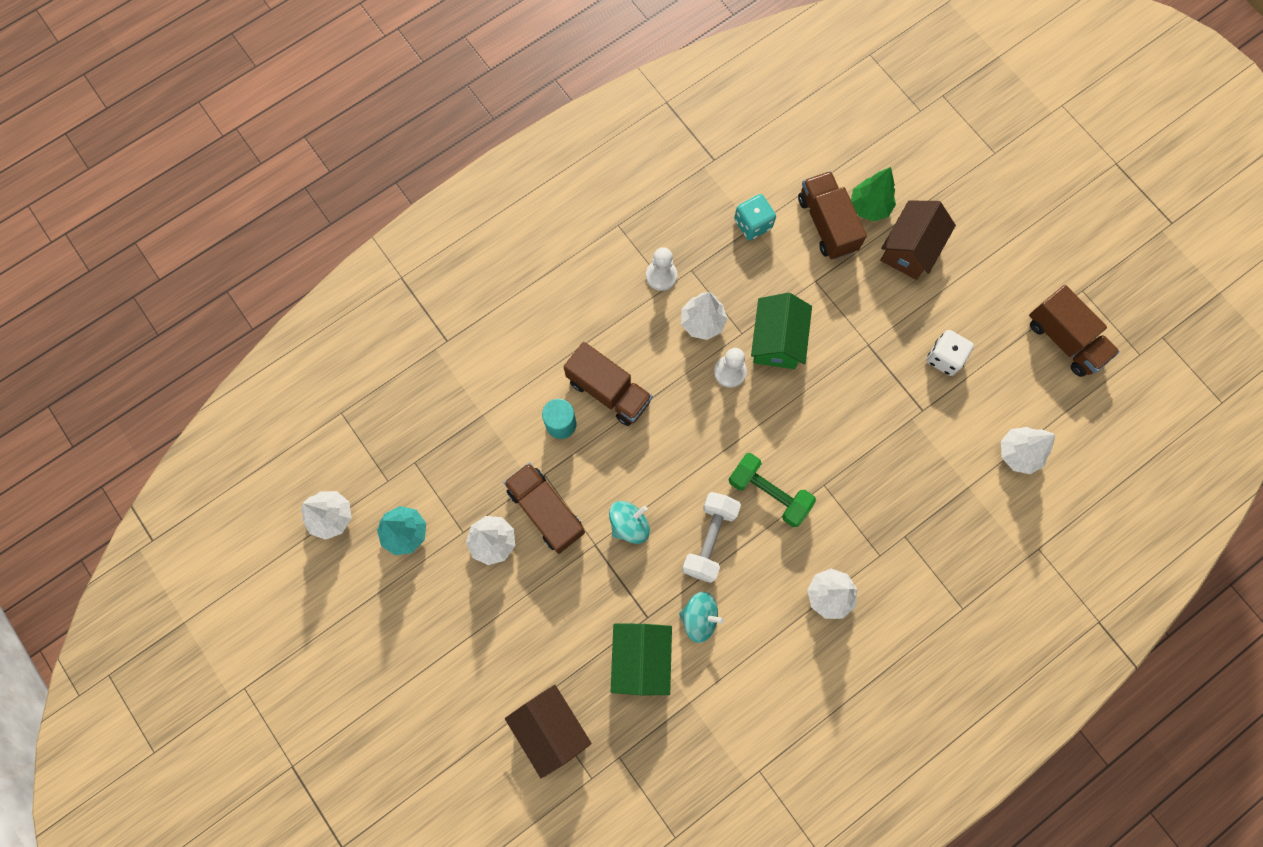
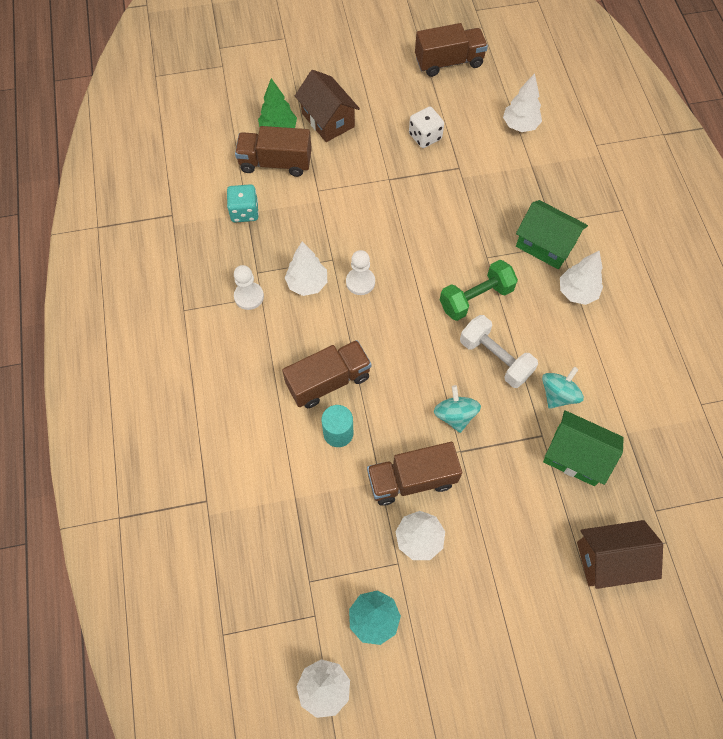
camera: 65 degrees left, 10 degrees down
green house [751,293,812,369] -> green house moved to [516,200,588,269]

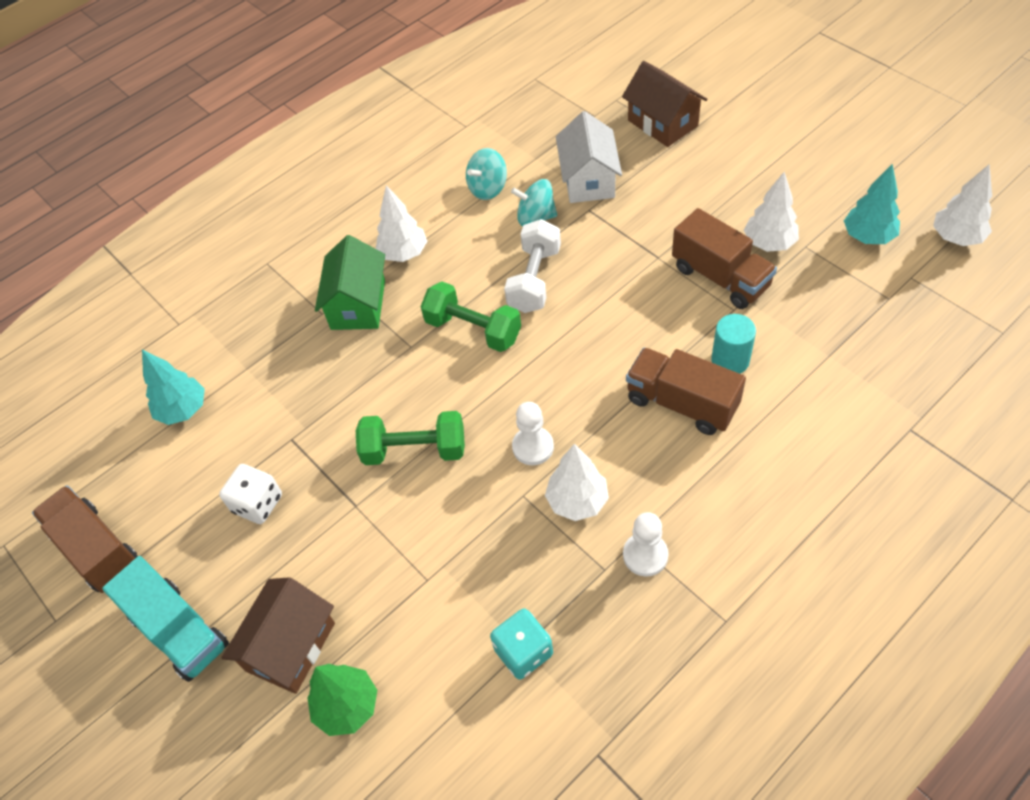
camera: 115 degrees left, 10 degrees down
brown truck [235,126,312,177] -> none
turquoise spinning top [434,385,481,433] -> turquoise spinning top moved to [466,148,507,200]
white tree [503,73,542,132] -> turquoise tree [142,350,205,425]
green house [543,410,624,486] -> white house [556,111,622,203]
none -> turquoise truck [102,556,229,682]
none -> green dumbbell [356,411,465,465]

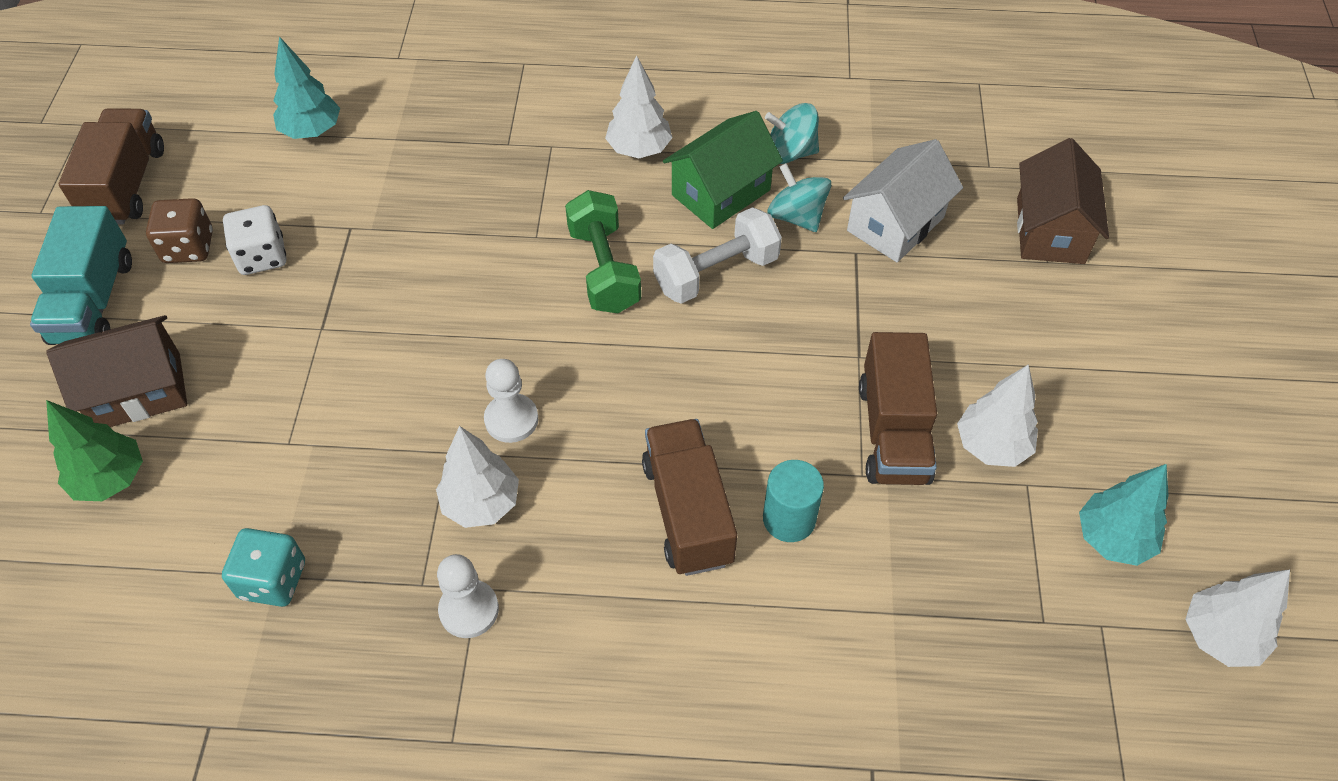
camera: 40 degrees right, 0 degrees up
green house [315,235,385,330] -> green house moved to [663,111,783,229]
green dumbbell [356,411,465,465] -> none
none -> brown dice [146,198,213,263]

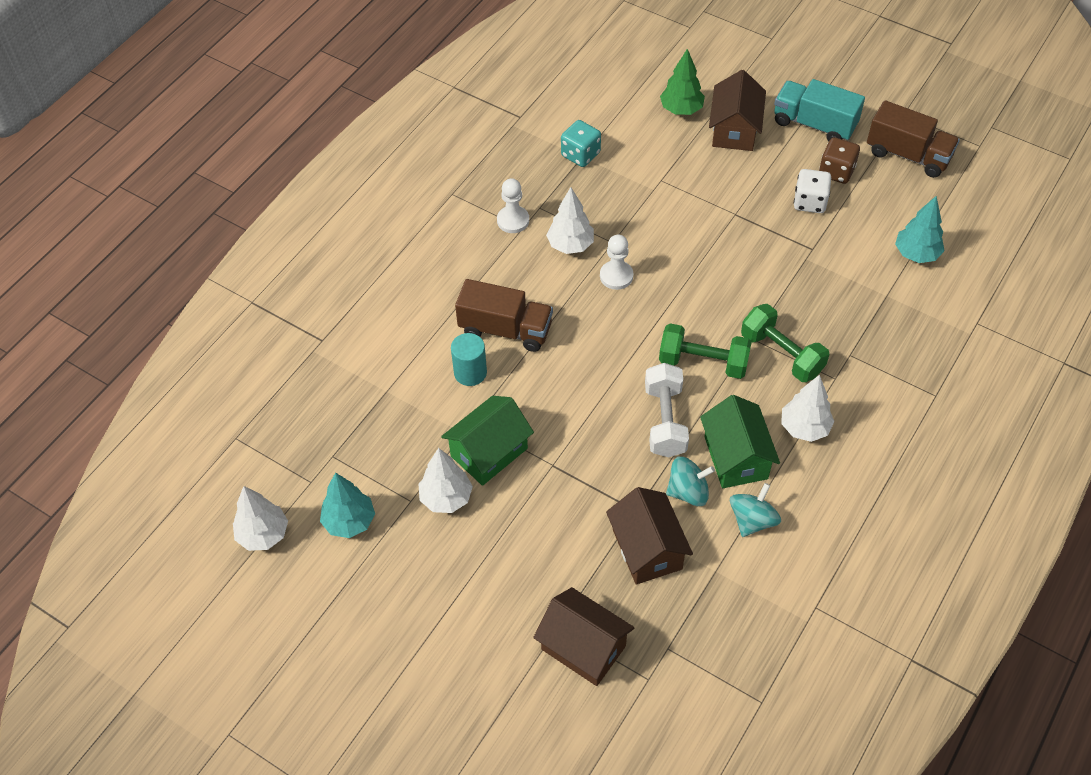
camera: 120 degrees right, 0 degrees up
white house [843,139,963,262] -> brown house [606,487,693,584]
brown truck [859,332,937,485] -> green house [441,396,534,486]
none -> green dumbbell [741,304,829,382]

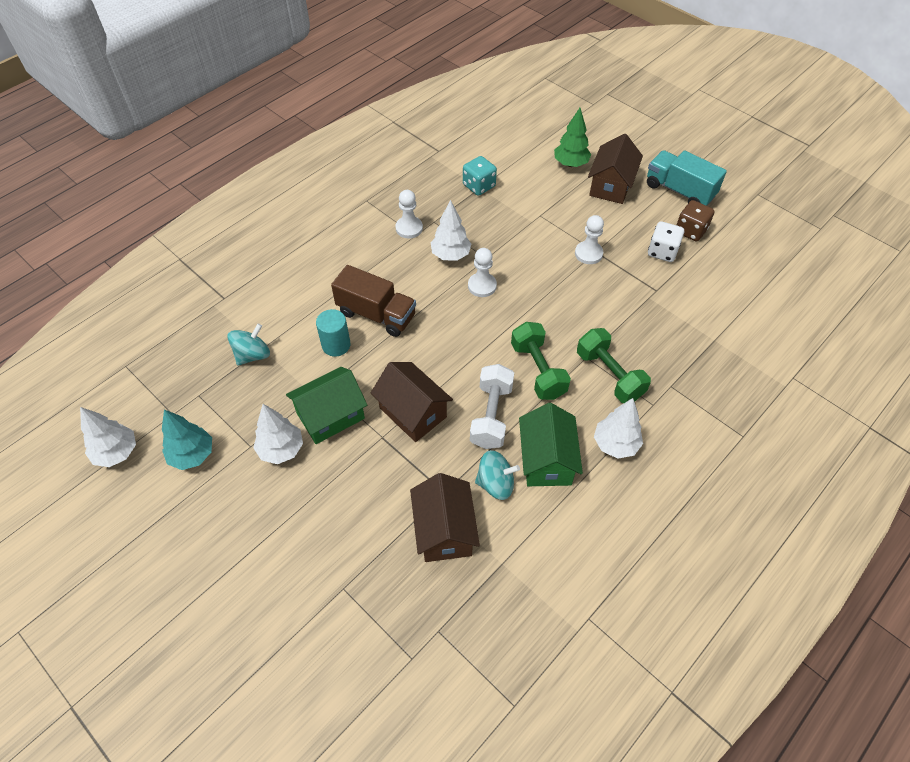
camera: 10 degrees right, 0 degrees up
brown house [533,587,635,686] -> brown house moved to [371,362,453,442]
green dumbbell [659,324,752,379] -> green dumbbell turned 45 degrees clockwise [511,322,571,400]
turquoise spinning top [730,483,781,537] -> turquoise spinning top moved to [227,323,270,365]
brown truck [867,100,960,178] -> none
turquoise tree [895,196,945,263] -> none
none -> white pawn [575,215,604,264]

